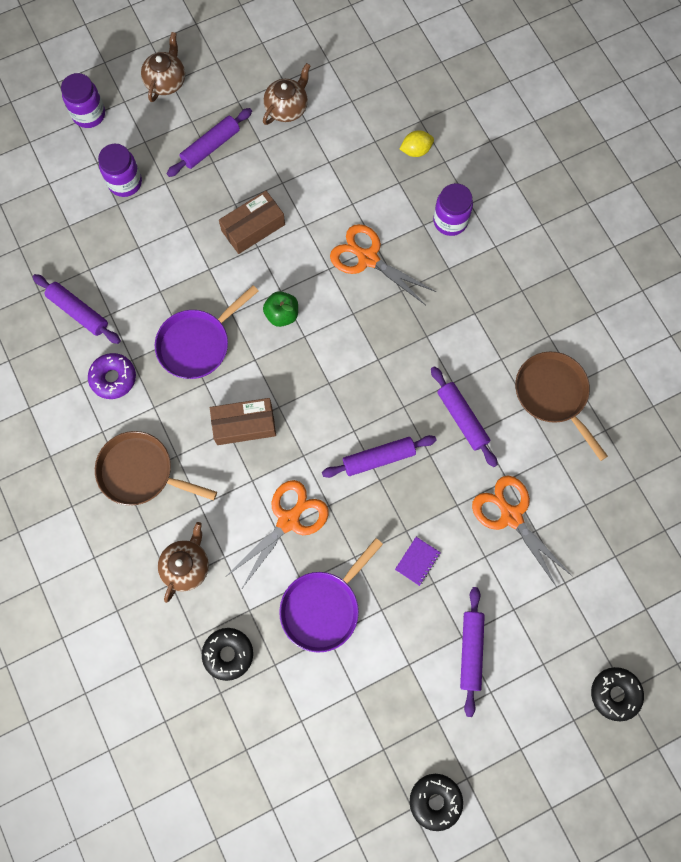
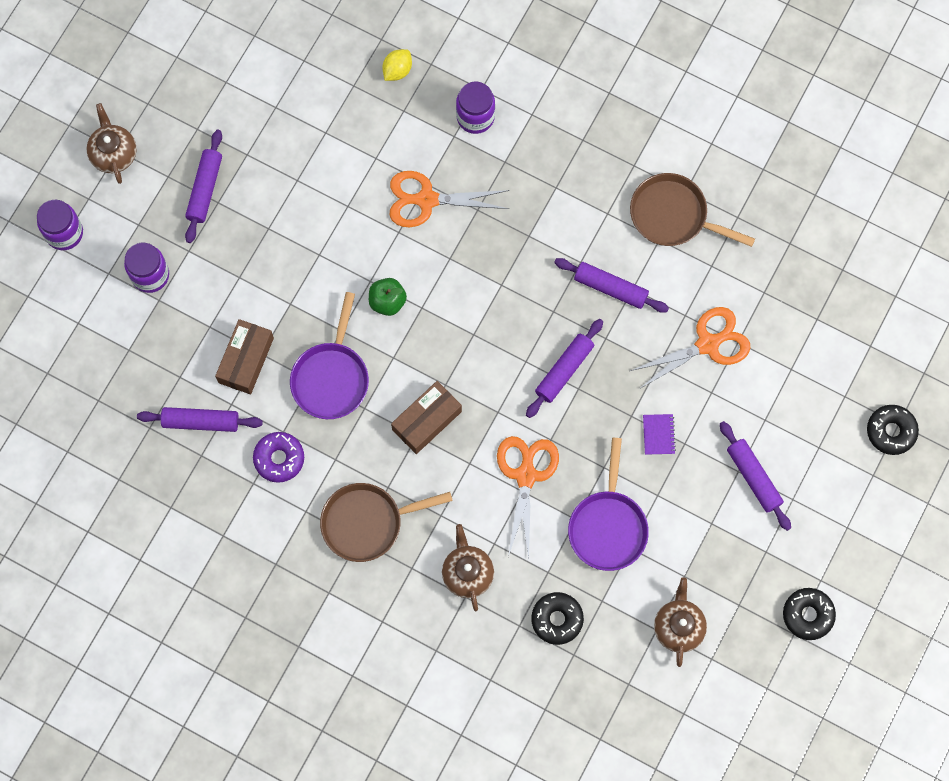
camera: 35 degrees left, 0 degrees up
brown box [219,191,285,254] -> brown box moved to [215,319,274,394]
brown teapot [263,63,311,125] -> brown teapot moved to [654,577,707,667]
orange scissors [472,475,572,587] -> orange scissors turned 135 degrees clockwise [630,307,750,389]

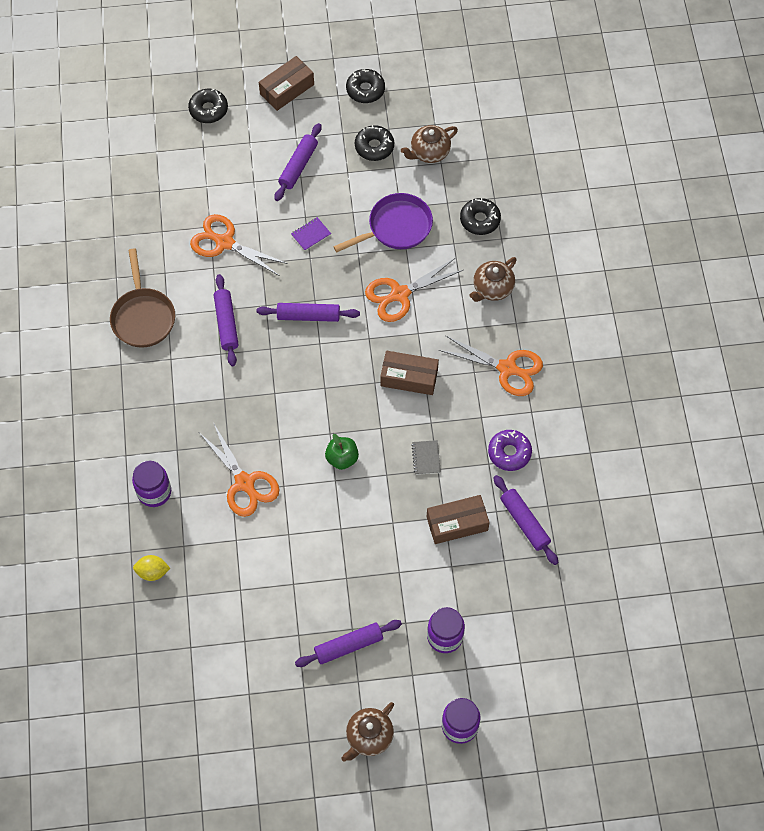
camera: 125 degrees left, 10 degrees down
purple pan [290,292,369,419] -> grey notebook [411,440,441,475]
brown pan [320,483,453,562] -> orange scissors [439,335,543,396]
none -> brown box [259,56,314,111]
none -> black donut [355,125,394,161]

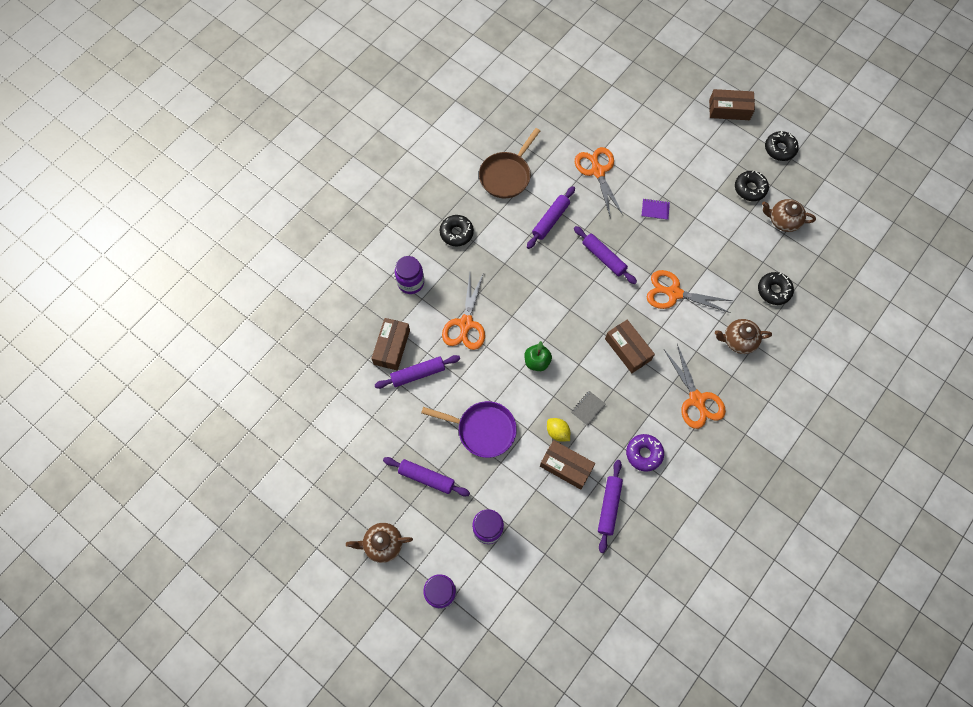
camera: 45 degrees right, 5 degrees up
yellow lemon [133,555,170,581] -> yellow lemon moved to [547,418,570,442]
black donut [188,89,228,123] -> black donut moved to [440,215,474,247]
purple rolling pin [275,123,321,201] -> purple rolling pin moved to [375,355,460,389]
purple pan [333,193,433,252] -> purple pan moved to [421,401,517,458]
none -> brown box [371,318,410,370]

